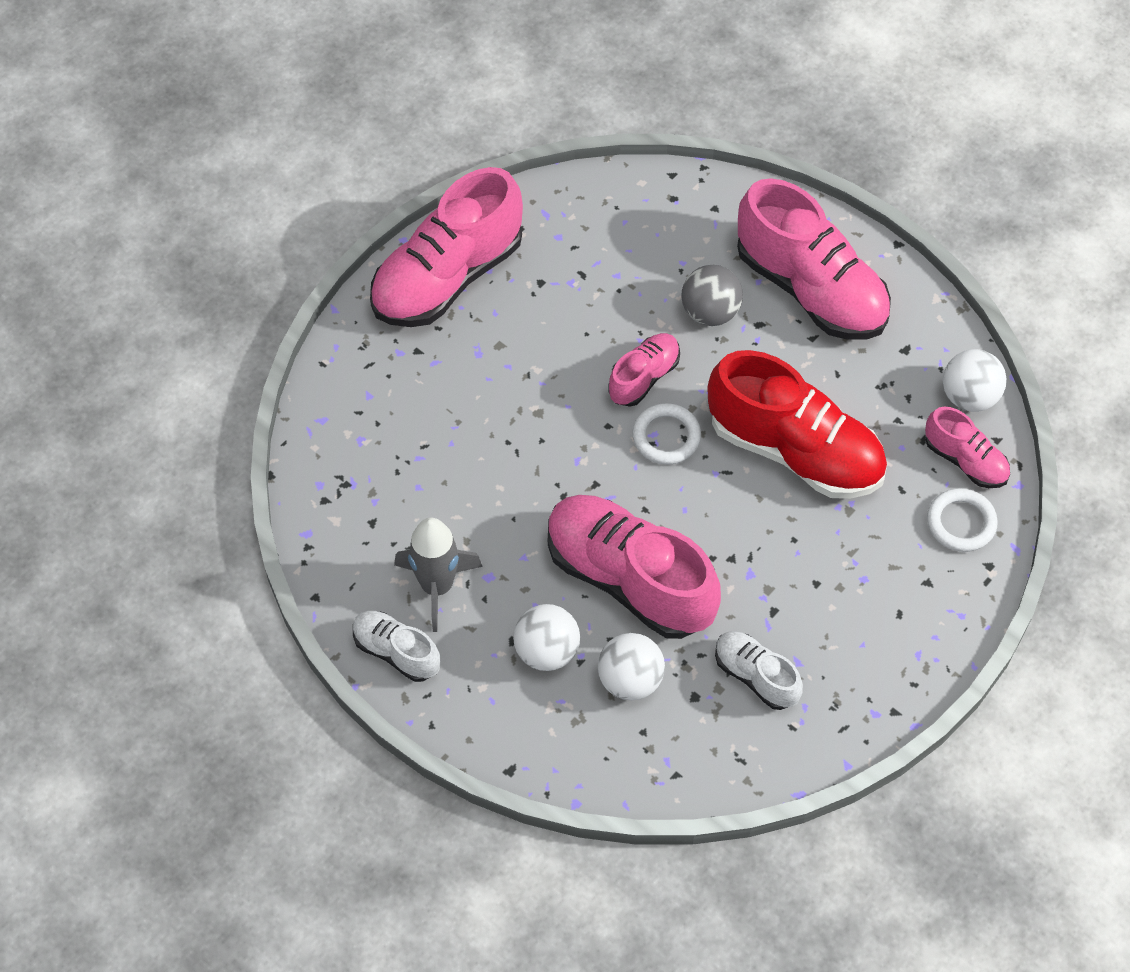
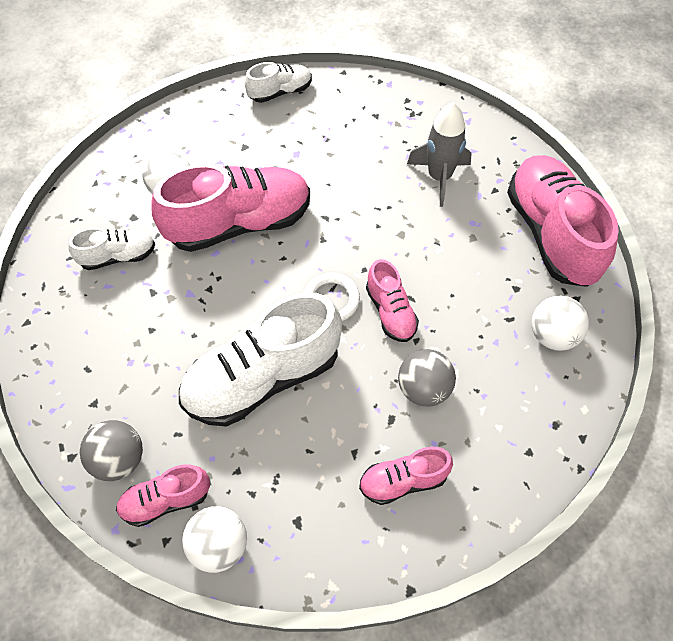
camera: 120 degrees right, 0 degrees up
grey rocket [394,518,483,632] -> grey rocket moved to [407,102,472,207]
white ball [513,604,580,671] -> white ball moved to [532,296,589,351]
red shoe [708,350,887,499] -> white shoe [179,292,342,427]
pink shoe [737,178,891,340] -> pink shoe [359,447,453,505], size x0.51
white ring [927,488,998,552] -> grey ball [80,420,143,481]

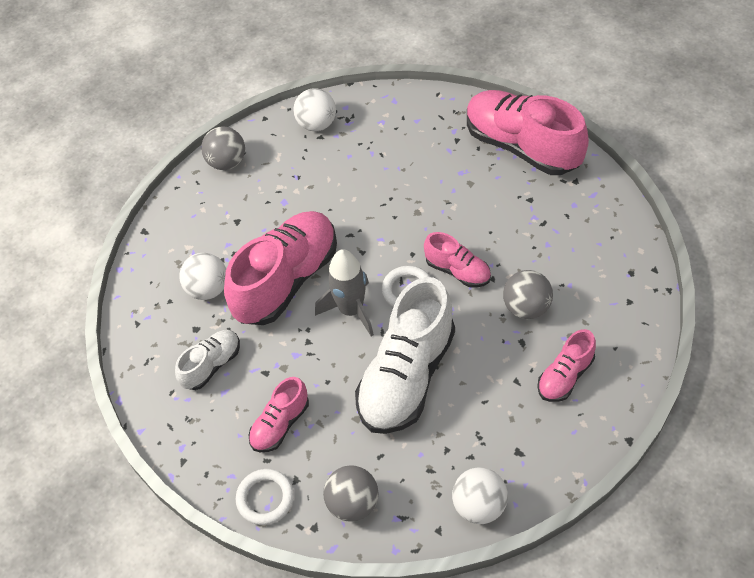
camera: 30 degrees left, 5 degrees down
pink shoe [116,464,210,527] -> pink shoe moved to [248,377,309,452]
white shoe [244,62,312,103] -> grey ball [201,126,245,170]
grey rocket [407,102,472,207] -> grey rocket moved to [315,249,374,337]
white ball [532,296,589,351] -> white ball moved to [294,88,336,132]
none -> white ring [236,469,294,525]

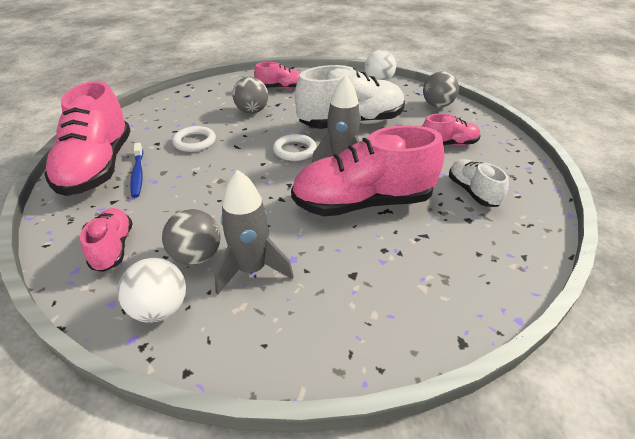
camera: 140 degrees left, 15 degrees down
white shoe [175,330,240,390] -> white shoe turned 75 degrees clockwise [449,159,509,207]
white ball [179,253,226,300] -> none
grey ball [201,126,245,170] -> grey ball moved to [162,209,221,265]
white ring [236,469,294,525] -> white ring moved to [172,126,216,152]
pink shoe [424,232,491,288] -> pink shoe moved to [80,208,133,272]
none -> blue toothbrush [130,143,143,198]
none -> grey rocket [214,170,294,295]

